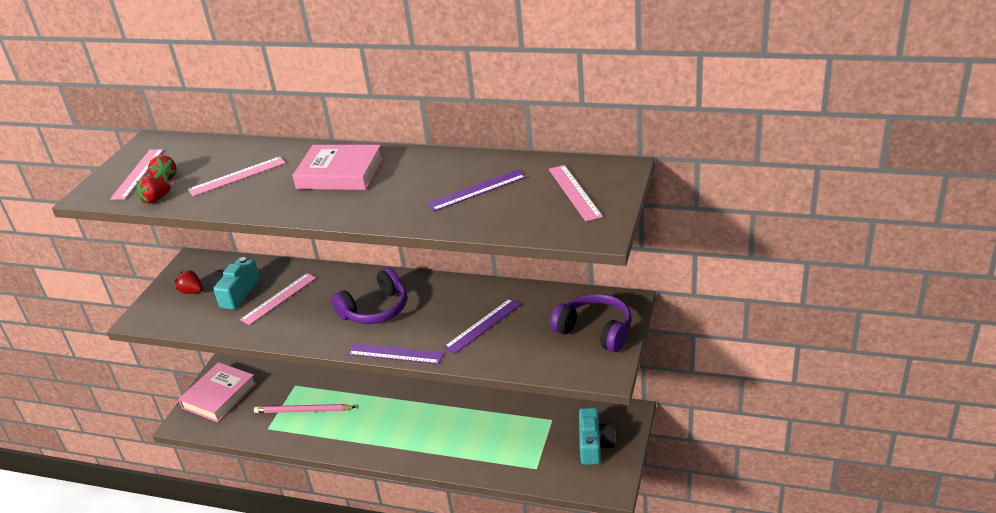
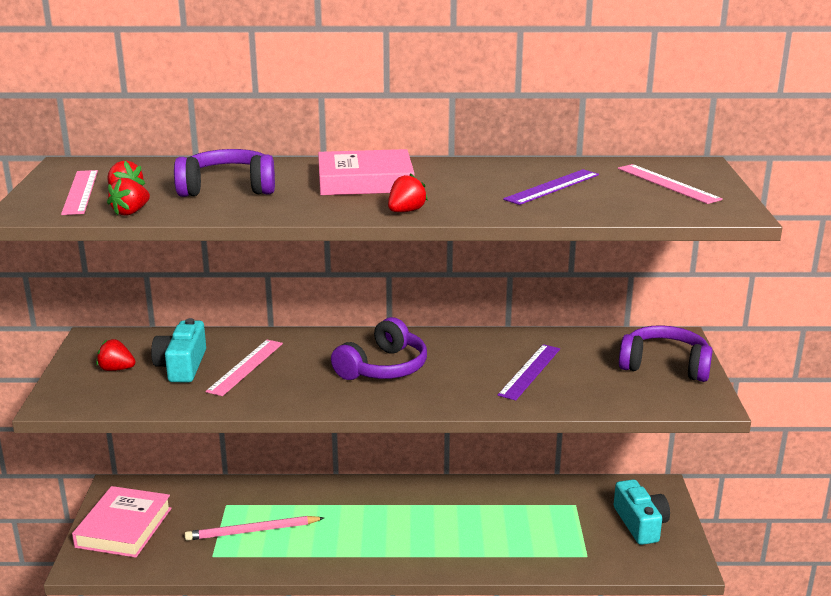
camera: 20 degrees left, 10 degrees down
pink ruler [188,157,286,197] -> purple headphones [174,149,275,197]
purple ruler [348,344,444,364] -> none
none -> red strawberry [388,173,428,212]

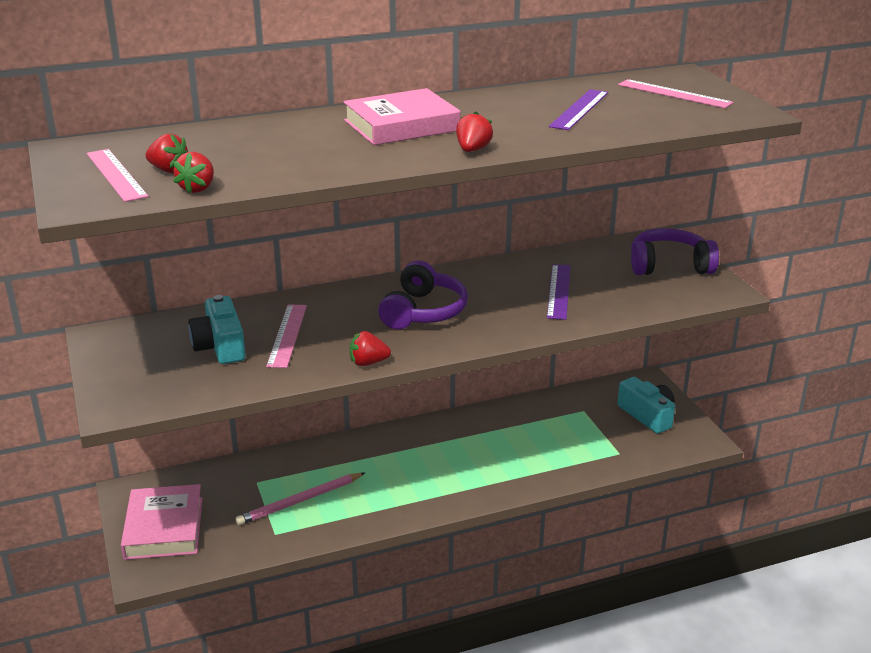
camera: 20 degrees left, 5 degrees up
red strawberry [96,339,136,371] -> red strawberry moved to [350,331,391,366]
purple headphones [174,149,275,197] -> none

